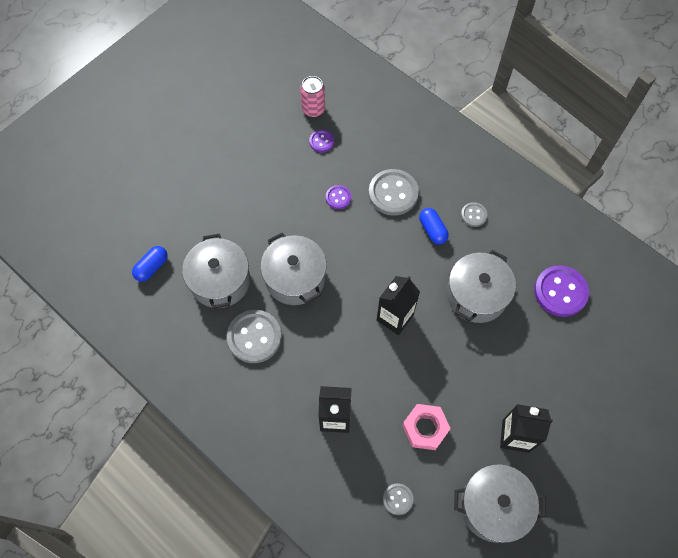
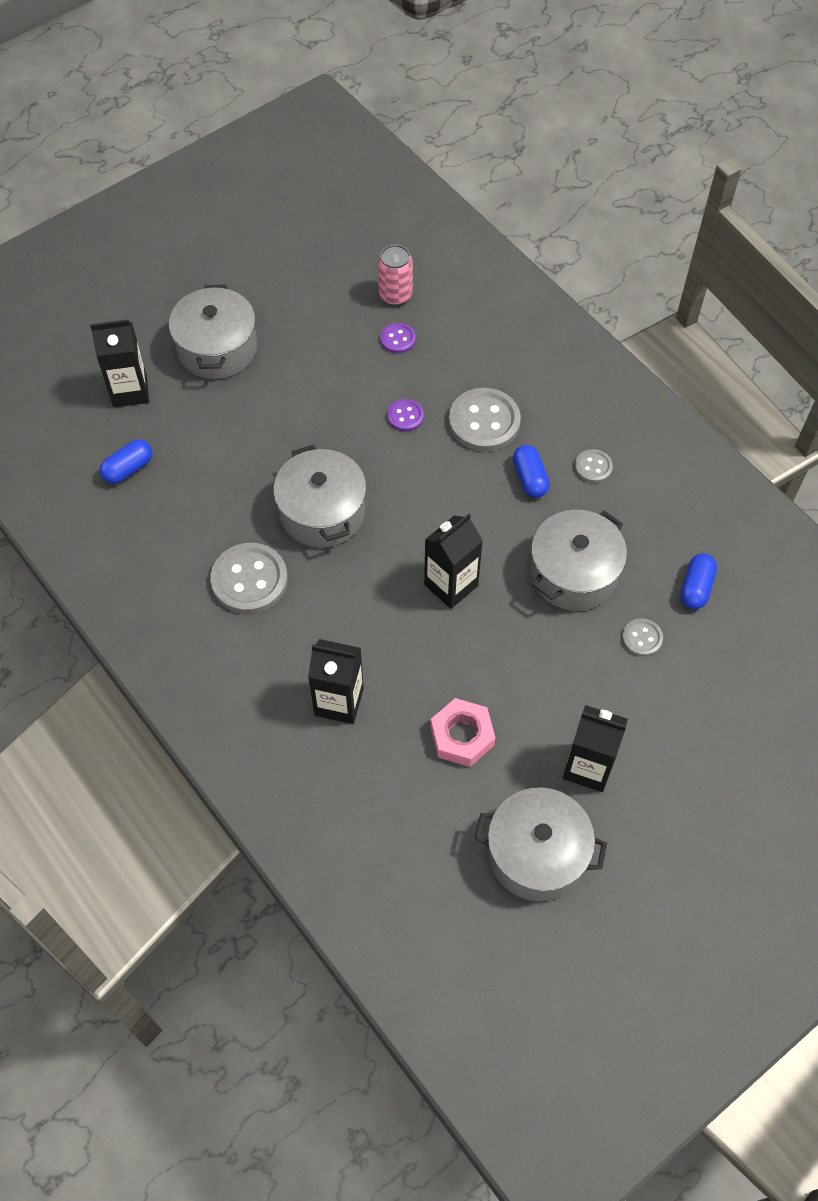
camera: 10 degrees right, 5 degrees down
grey pot [182,234,250,309] -> grey pot moved to [169,285,257,379]
grey button [383,483,413,515] -> grey button moved to [622,618,663,657]
purple button [534,265,589,317] -> blue capsule [680,553,717,609]
none -> black carton [90,319,149,407]

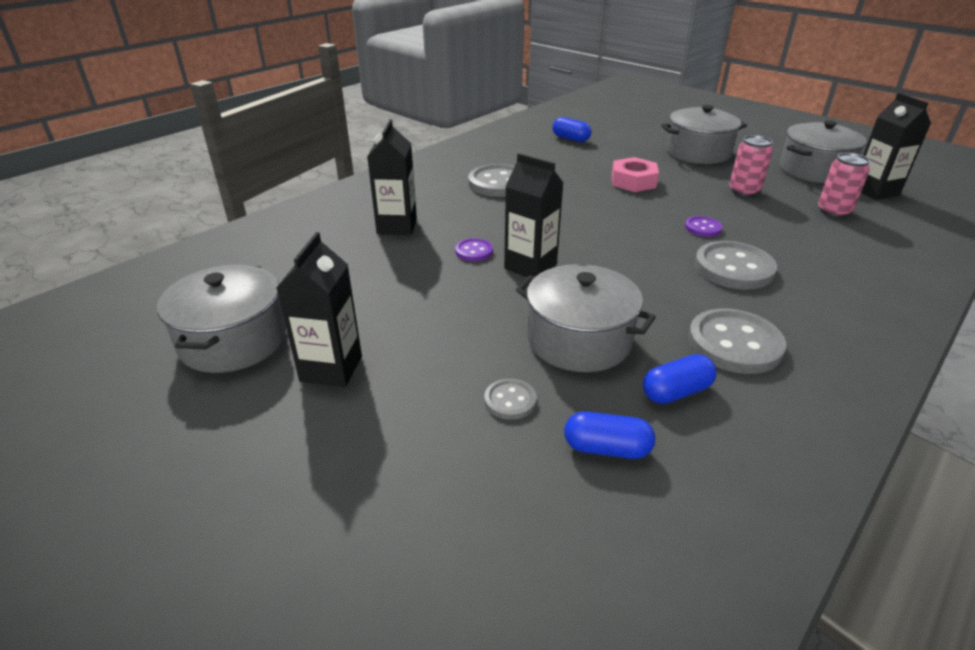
camera: 80 degrees right, 25 degrees down
black carton [90,319,149,407] -> black carton moved to [861,93,931,200]
grey pot [273,445,367,548] -> grey pot moved to [780,120,867,183]
purple button [380,323,416,354] -> purple button moved to [455,238,493,261]
pink nut [431,698,495,767] -> pink nut moved to [612,157,659,192]
blue capsule [513,445,550,498] -> blue capsule moved to [643,354,717,404]
grey button [575,449,613,483] -> grey button [688,308,786,374], size x1.94
none -> pink can [729,135,773,197]

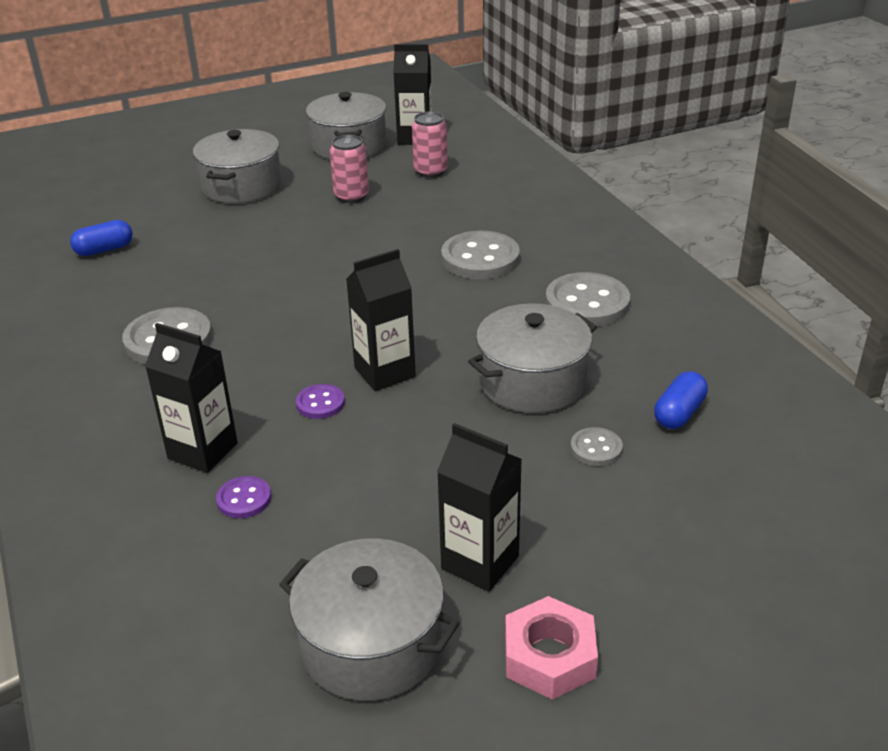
camera: 65 degrees left, 0 degrees up
pink nut [612,157,659,192] -> pink nut moved to [505,596,598,700]
blue capsule [643,354,717,404] -> none
purple button [685,216,723,237] -> purple button moved to [216,476,271,518]

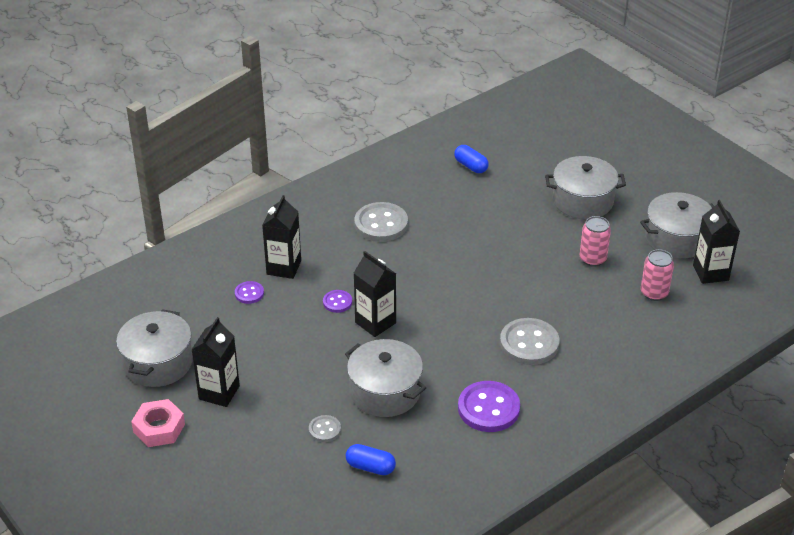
camera: 75 degrees right, 5 degrees up
grey button [545,272,630,326] -> purple button [458,381,520,432]

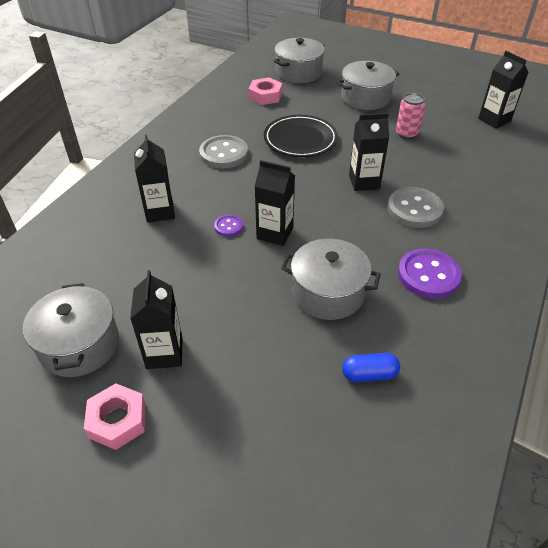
camera: 25 degrees left, 5 degrees up
purple button [235,281,264,304] -> none
grey button [309,415,341,442] -> none
blue capsule [454,145,489,173] -> pink nut [249,78,282,105]
grey pot [640,192,714,259] -> grey pot moved to [274,38,325,83]
pink can [641,249,674,301] -> none
none -> black plate [264,115,338,157]
none -> black carton [349,113,389,191]

